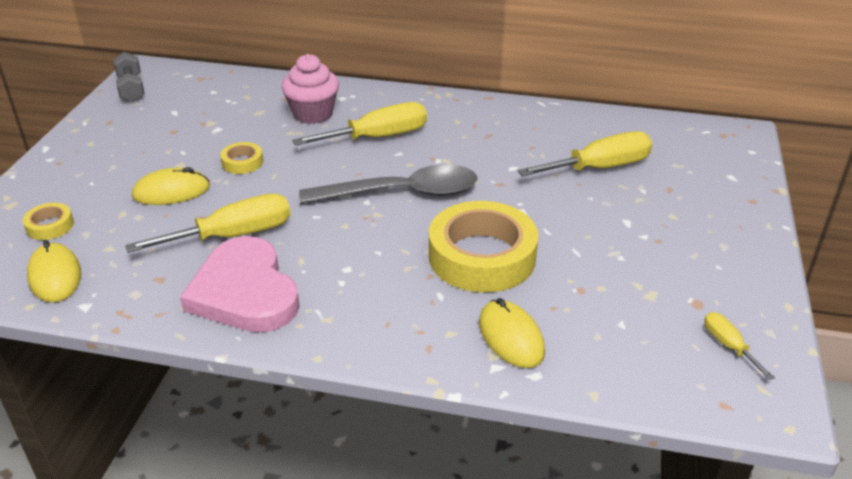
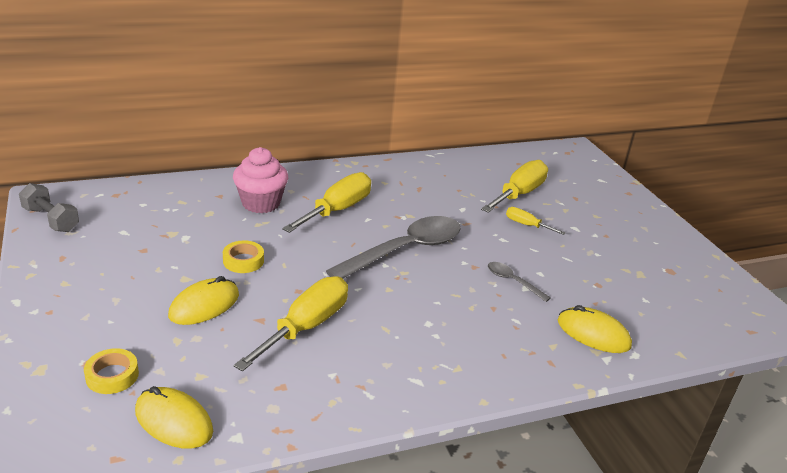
camera: 35 degrees left, 5 degrees down
pink heart [180,236,300,332] -> none
yellow tape [429,201,538,292] -> grey spoon [488,262,551,302]
yellow screwdriver [704,312,775,380] -> yellow screwdriver moved to [506,207,565,235]

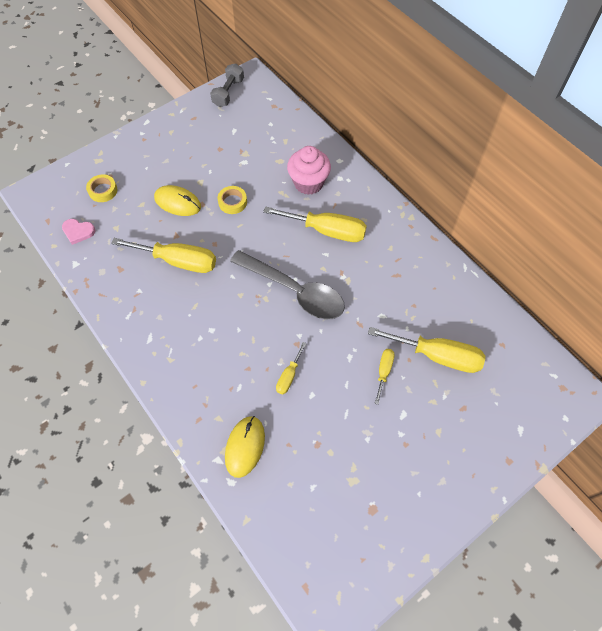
camera: 75 degrees right, 30 degrees up
yellow mouse [135,386,213,449] -> pink heart [62,219,96,245]
grey spoon [488,262,551,302] -> yellow screwdriver [276,342,307,394]

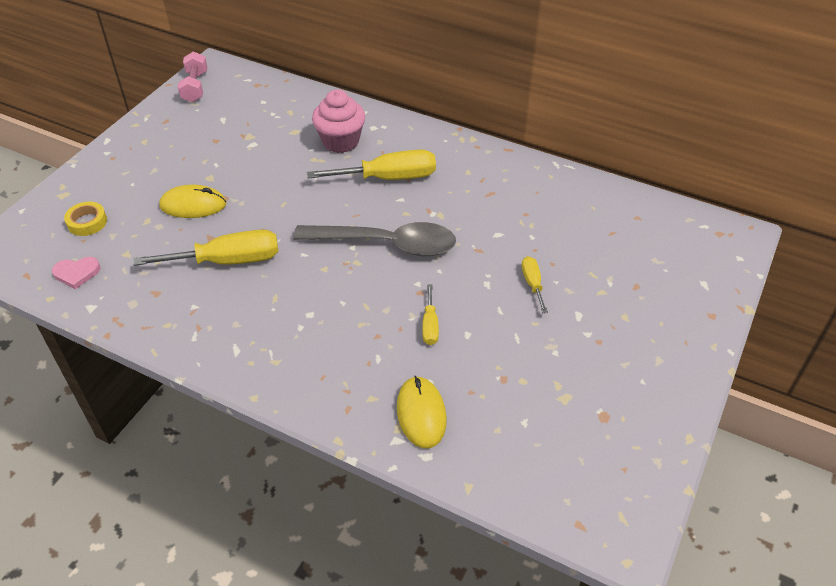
camera: 25 degrees left, 15 degrees down
grey dumbbell [210,63,244,107] -> pink dumbbell [178,51,207,102]
yellow tape [217,186,247,214] -> none
yellow screwdriver [368,327,485,373] -> none

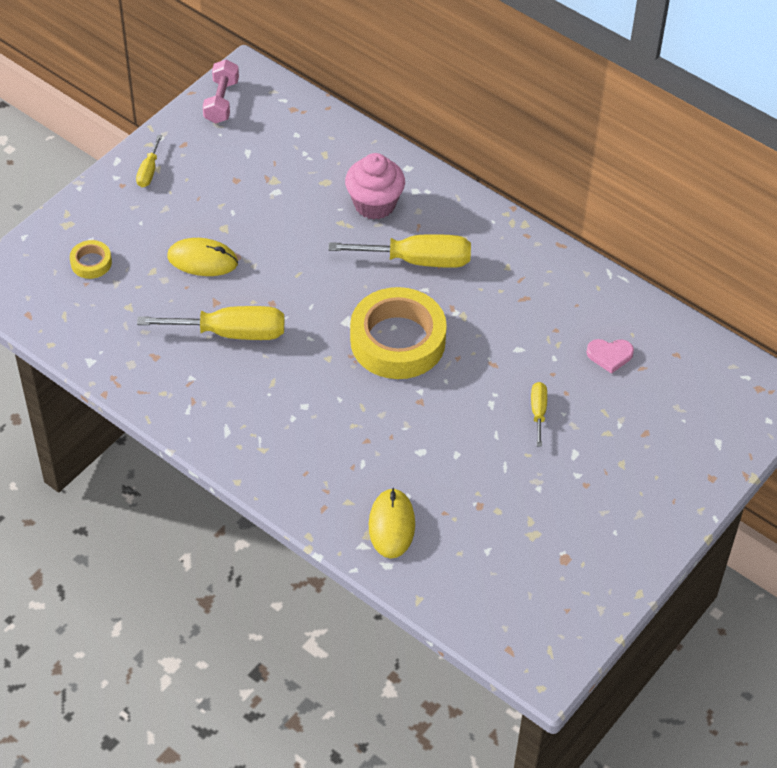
camera: 10 degrees right, 5 degrees up
pink heart [52,257,100,289] -> pink heart moved to [586,339,634,374]
grey spoon [293,222,456,256] -> yellow tape [350,287,447,379]
yellow screwdriver [422,285,439,345] -> yellow screwdriver moved to [136,135,162,187]

